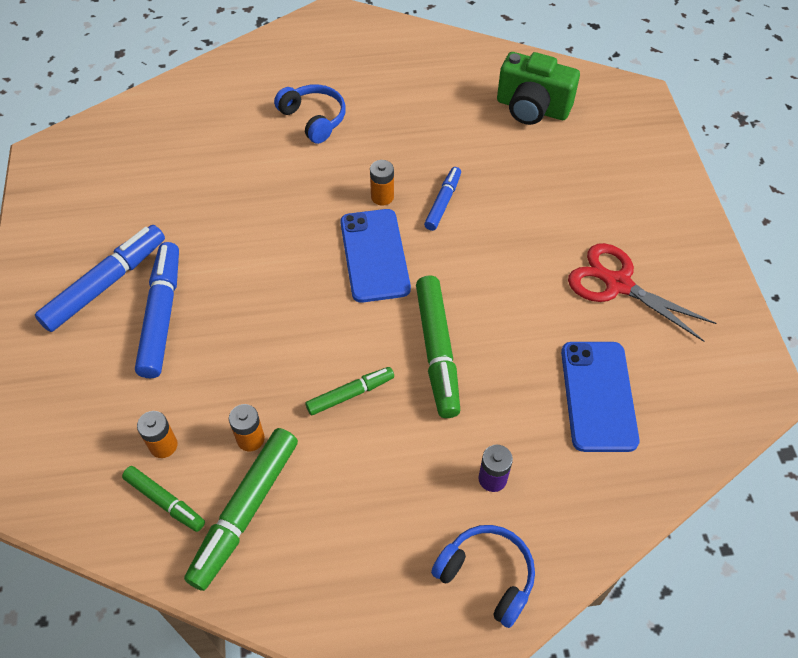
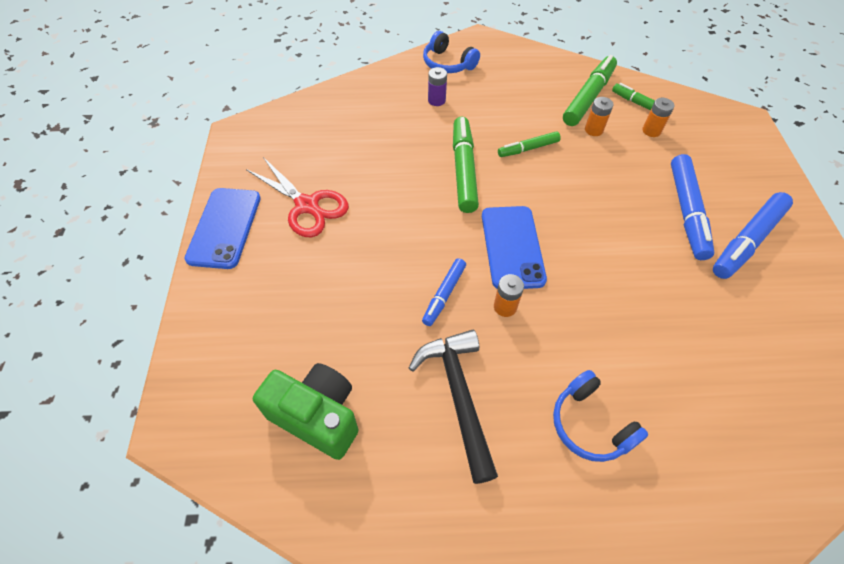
camera: 175 degrees left, 0 degrees up
blue phone [561,342,639,452] -> blue phone moved to [184,188,261,269]
none -> black hammer [409,330,498,484]

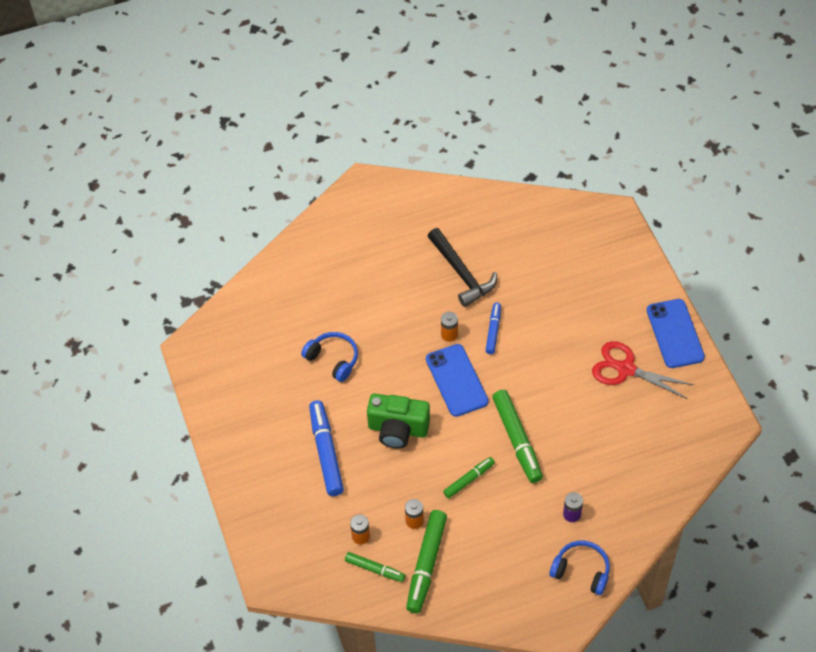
camera: 165 degrees right, 0 degrees up
green camera [253,363,359,460] -> green camera moved to [367,393,430,449]
blue headphones [553,370,648,462] -> blue headphones moved to [301,332,358,382]
blue marker [713,192,793,279] -> none

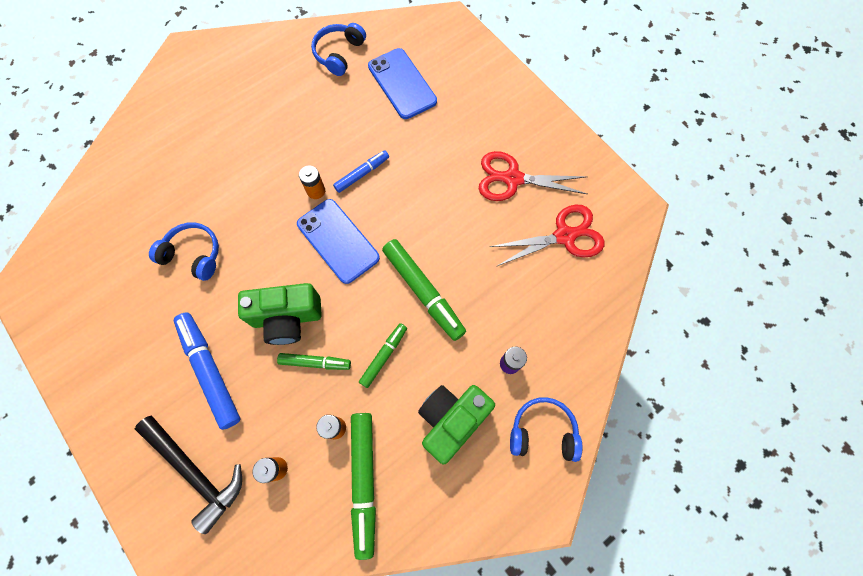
camera: 20 degrees left, 15 degrees up
green marker [345,552,405,582] -> green marker moved to [277,353,351,370]
black hammer [428,228,497,307] -> black hammer moved to [135,416,242,534]
blue marker [485,303,501,354] -> blue marker turned 60 degrees clockwise [333,150,389,193]
blue phone [647,299,705,368] -> blue phone moved to [368,48,437,119]
none -> blue headphones [311,23,366,76]
none -> green camera [418,385,495,464]
none -> red scissors [489,204,605,266]

